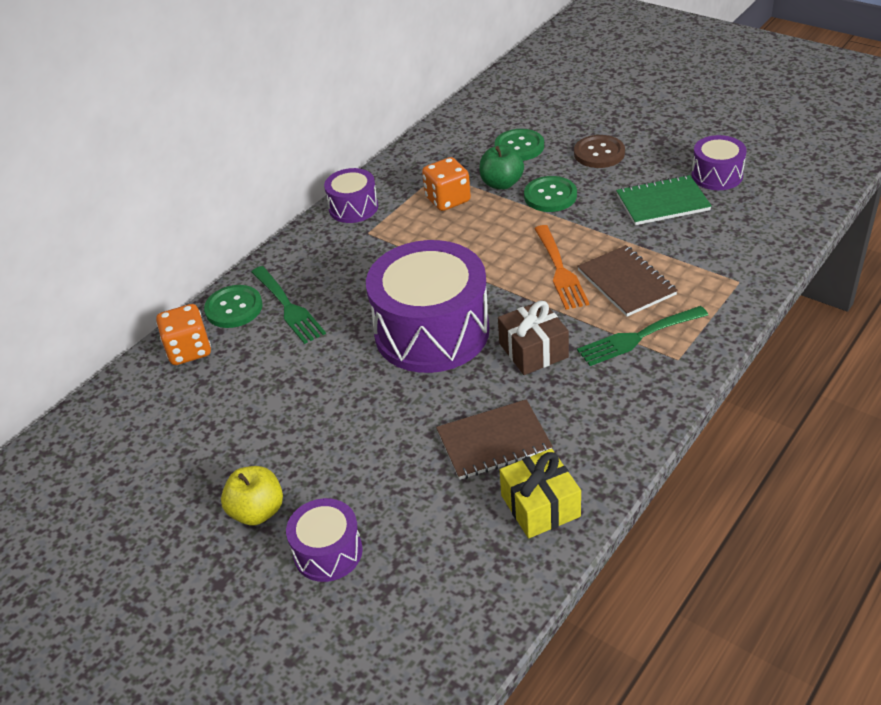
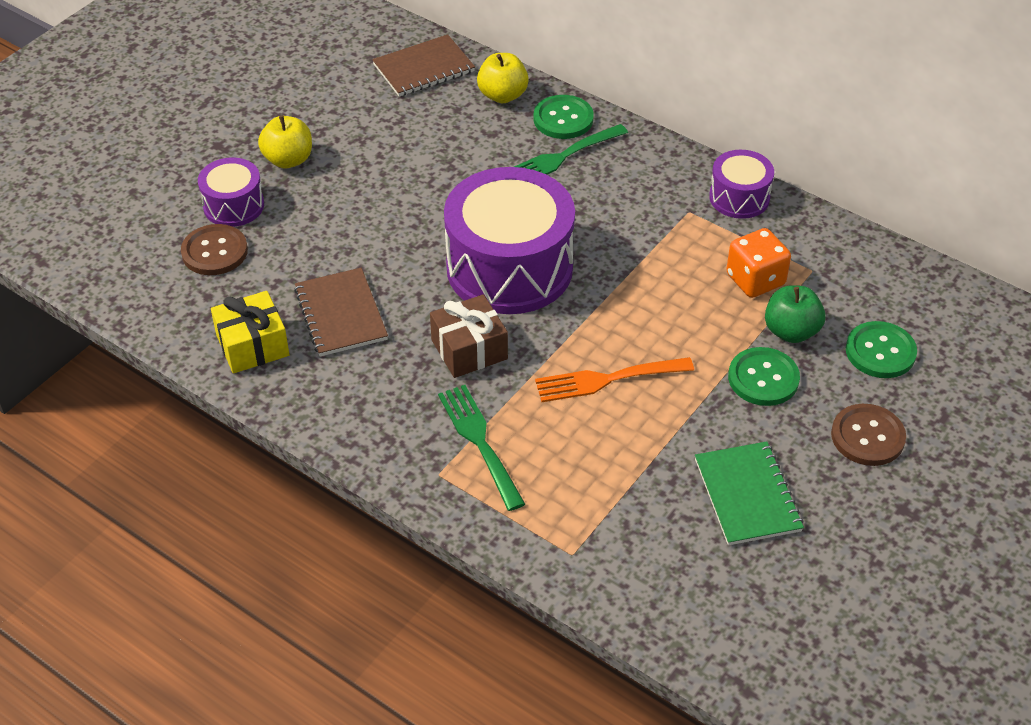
camera: 85 degrees right, 5 degrees up
orange dice [156,304,211,365] -> yellow apple [477,53,529,103]
brown notebook [577,245,678,317] -> brown notebook moved to [372,34,475,97]
purple drum [691,135,747,190] -> none
none -> brown button [181,224,248,275]

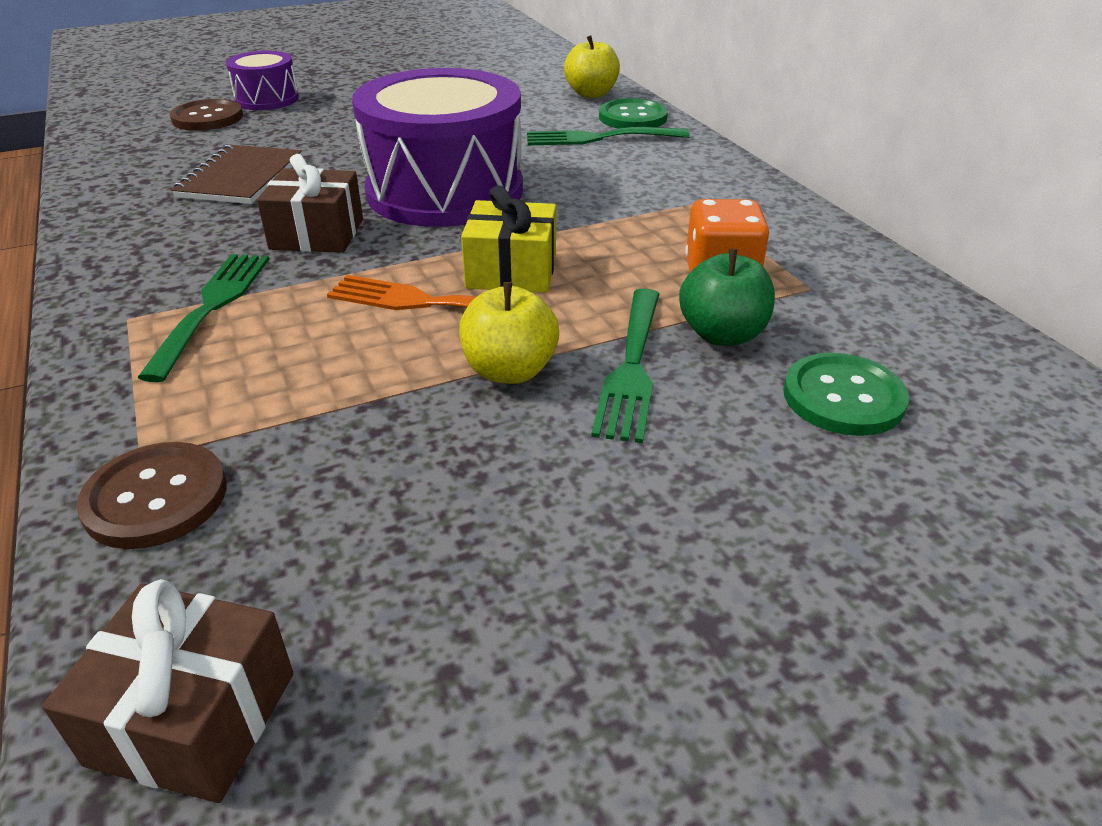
camera: 30 degrees right, 10 degrees down
yellow gift [211,291,289,374] -> yellow gift moved to [461,186,556,293]
yellow apple [258,116,312,168] -> yellow apple moved to [459,282,559,384]
brown notebook [372,34,475,97] -> none
green notebook [695,441,804,545] -> none
purple drum [709,150,774,219] -> none
green button [728,347,800,406] -> green fork [591,288,659,443]
brown button [831,404,906,466] -> brown button moved to [76,442,227,549]
none -> brown gift [42,579,293,803]

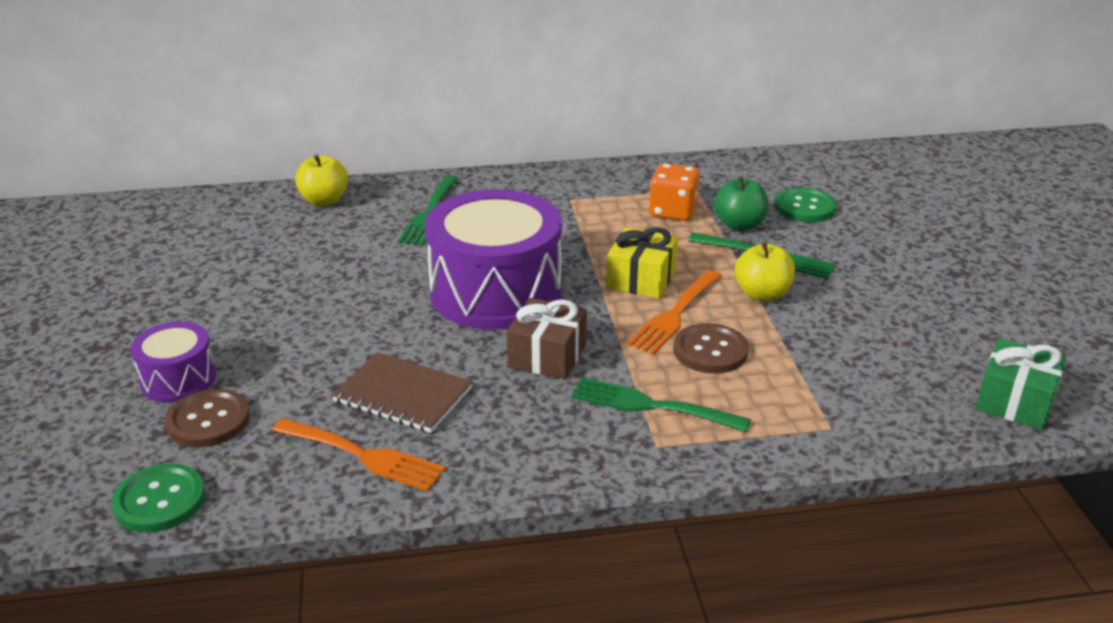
camera: 75 degrees left, 5 degrees down
brown gift [42,579,293,803] -> green gift [976,338,1066,430]
brown button [76,442,227,549] -> brown button moved to [673,323,749,374]
green button [599,98,668,129] -> green button moved to [112,464,206,533]
none -> orange fork [272,418,446,491]

